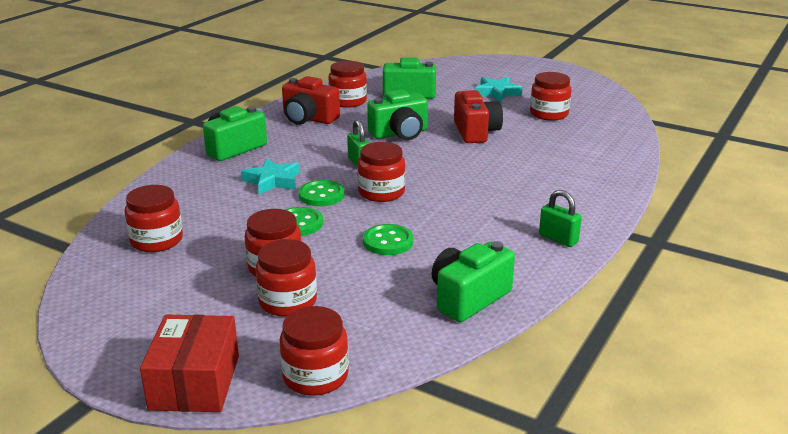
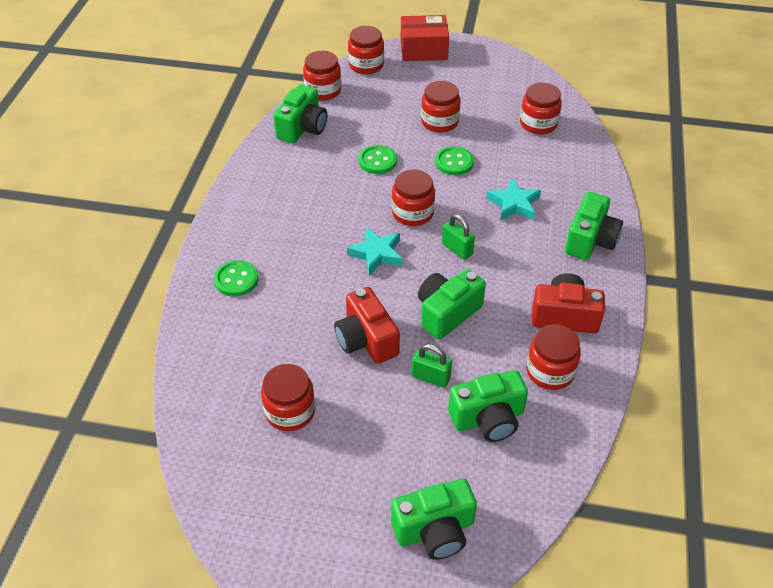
camera: 160 degrees right, 20 degrees up
red box [140,315,239,412] -> red box turned 75 degrees counterclockwise [401,15,449,61]
red jar [255,239,317,317] -> red jar moved to [303,51,341,101]
green button [298,180,345,206] -> green button moved to [214,260,258,297]
turquoise star [475,77,522,102] -> turquoise star moved to [347,227,402,275]
green padlock [539,190,582,247] -> green padlock moved to [412,344,452,388]
none -> green camera [391,478,477,560]

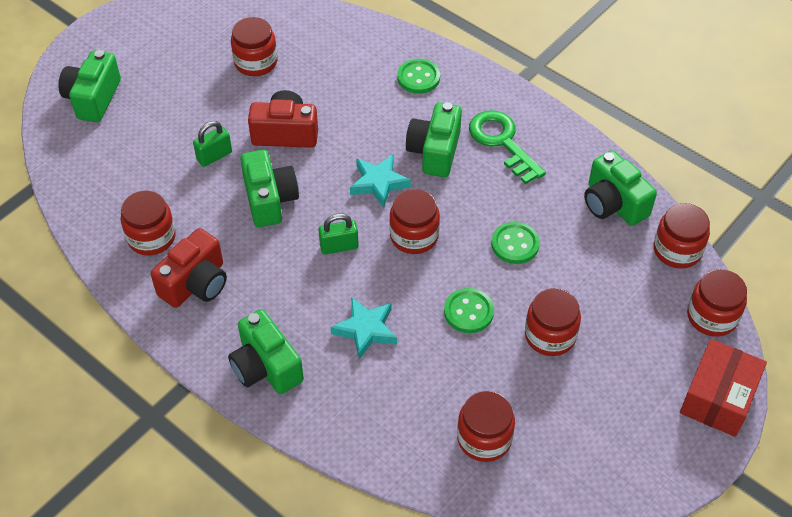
camera: 120 degrees right, 5 degrees up
green camera [448,370,528,442] -> green camera moved to [406,102,462,177]
none -> green key [469,110,546,184]

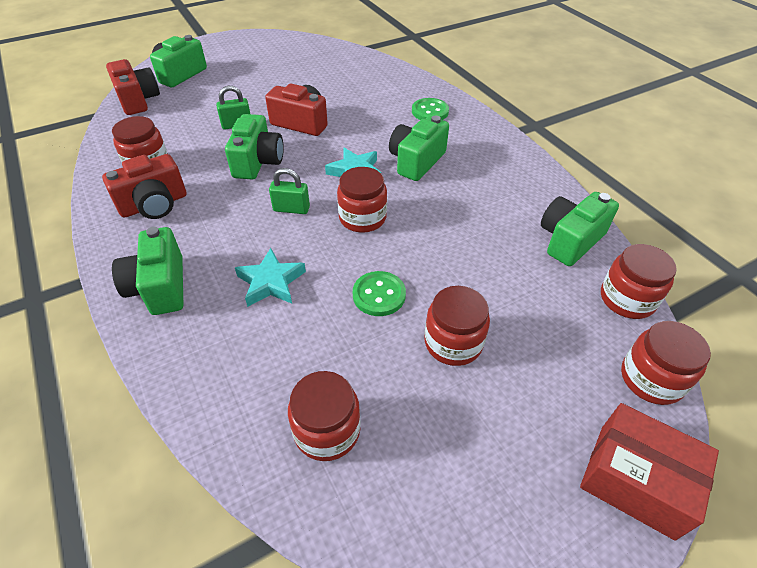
camera: 20 degrees right, 5 degrees down
red jar [231,17,277,76] -> none
green key [469,110,546,184] -> none
green button [491,222,540,264] -> none
green camera [584,150,657,226] -> green camera turned 60 degrees clockwise [541,192,619,266]
red box [680,339,767,437] -> red box turned 75 degrees clockwise [580,403,719,540]
none -> red camera [106,59,160,115]

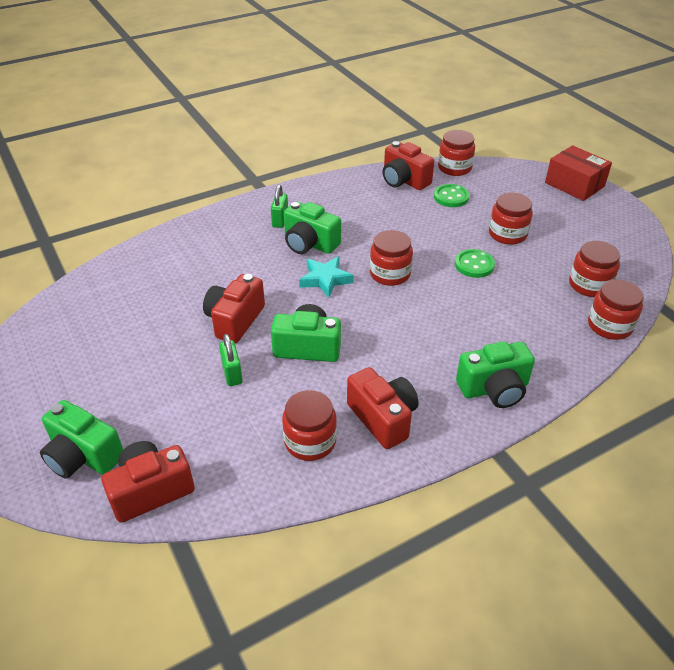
camera: 90 degrees left, 5 degrees down
turquoise star [235,248,306,307] -> none
green padlock [269,168,310,214] -> green padlock moved to [271,184,288,228]
green button [412,98,449,120] -> green button moved to [434,184,470,207]
green camera [541,192,619,266] -> red camera [383,141,434,190]
red box [580,403,719,540] -> red box turned 75 degrees counterclockwise [545,145,612,201]
red jar [621,321,711,405] -> red jar moved to [588,280,644,340]

